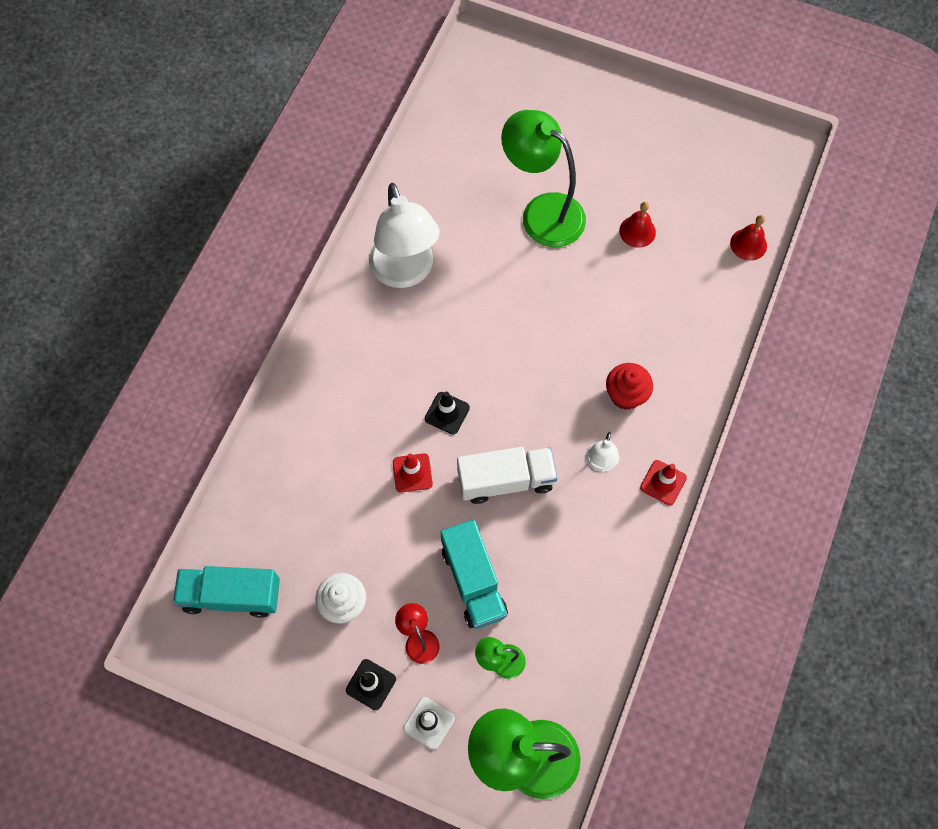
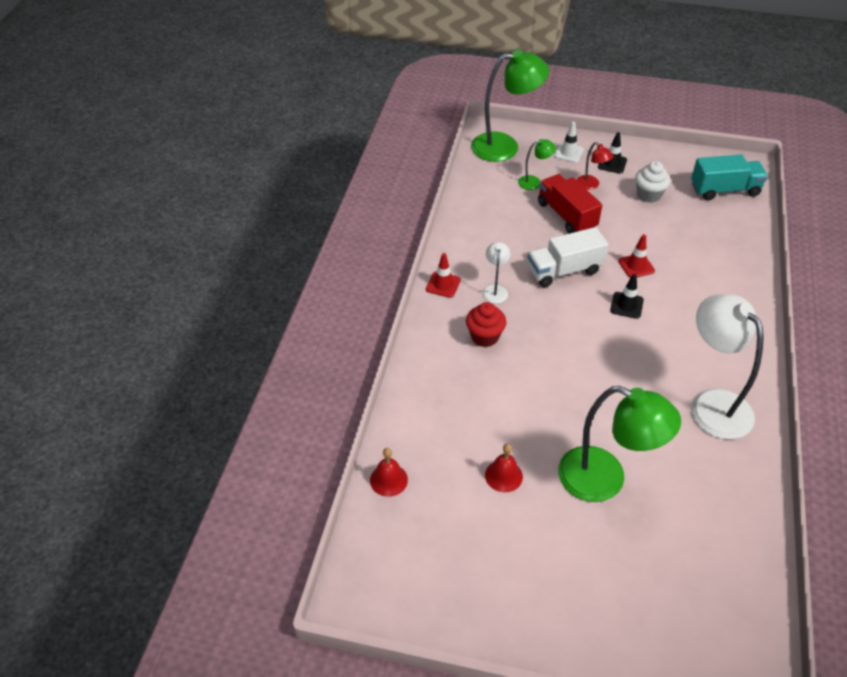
camera: 170 degrees right, 20 degrees down
turquoise truck [440,519,508,629] -> red truck [538,174,602,234]

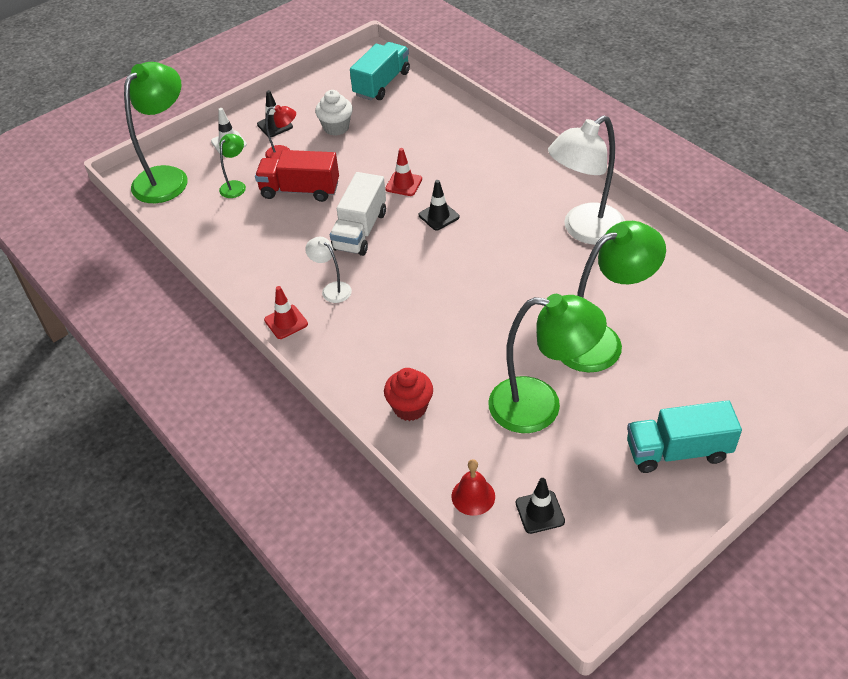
camera: 50 degrees left, 0 degrees up
red cupcake [466,302,506,347] -> red cupcake moved to [384,368,433,421]
red bell [485,444,523,492] -> green lamp [488,294,607,433]
white lamp [691,294,764,440] -> white lamp turned 45 degrees counterclockwise [548,115,625,245]
none -> black traffic cone [516,478,565,534]
none -> turquoise truck [627,400,742,473]

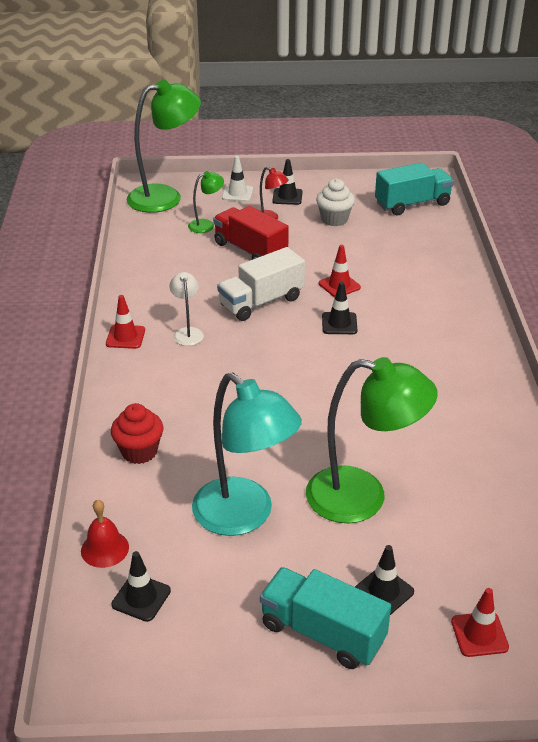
camera: 35 degrees right, 10 degrees down
green lamp [488,294,607,433] -> turquoise lamp [192,373,302,536]
white lamp [548,115,625,245] -> none
none -> black traffic cone [355,545,414,615]
none -> red traffic cone [451,588,509,657]

